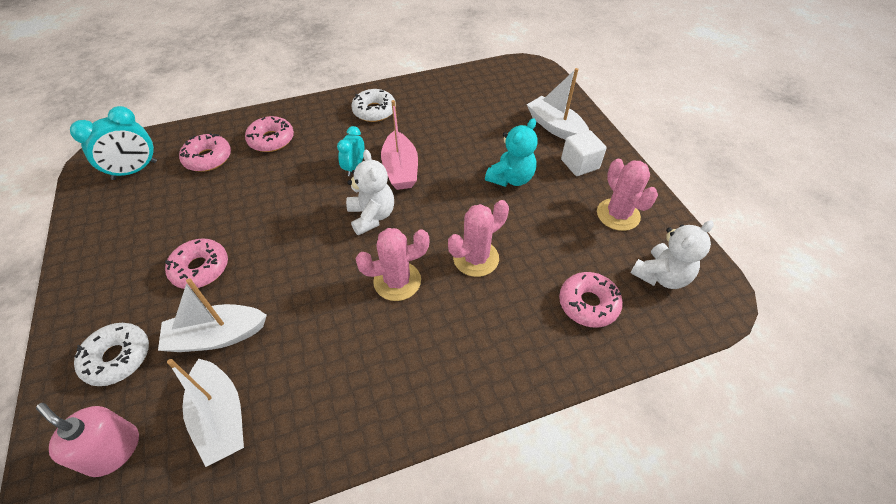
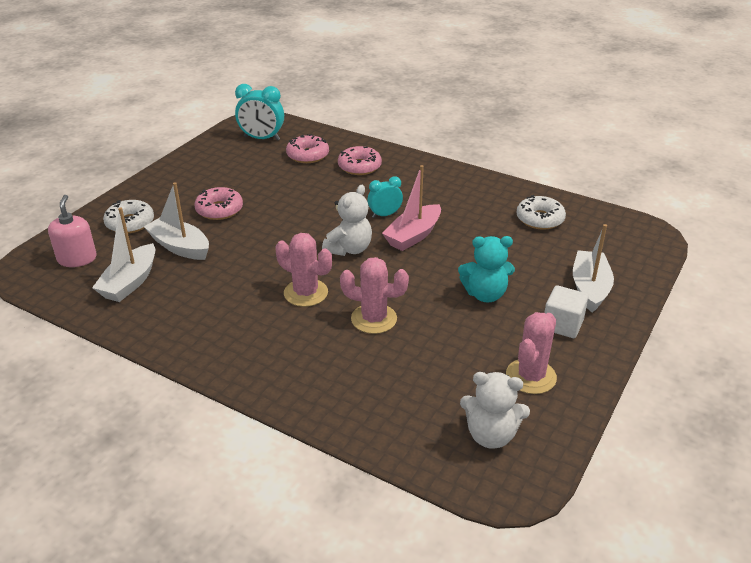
camera: 50 degrees right, 15 degrees down
white donut [351,89,396,122] -> white donut moved to [516,195,566,230]
pink donut [559,272,623,328] -> none

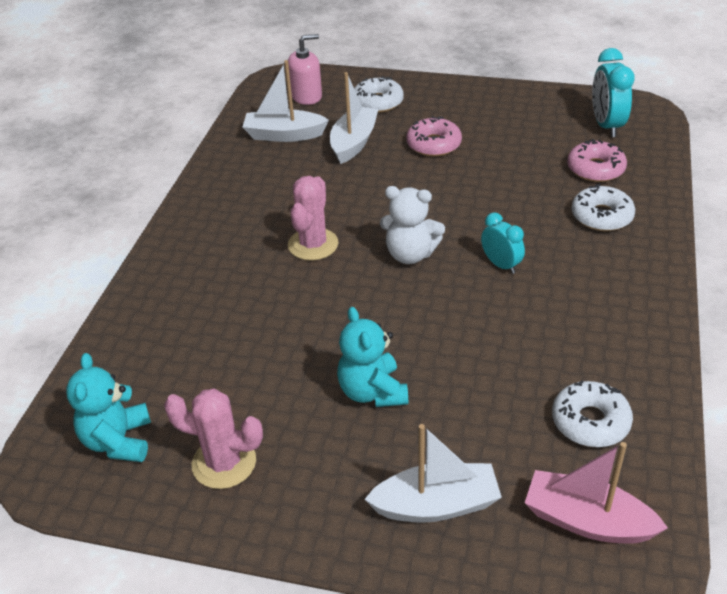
camera: 75 degrees right, 5 degrees up
pink donut [338,146,382,175] -> white donut [571,184,635,231]
pink cactus [340,257,409,334] -> none
pink boat [382,165,441,251] -> pink boat moved to [525,442,668,544]
white teddy bear [460,372,530,449] -> turquoise teddy bear [66,353,151,462]
white cube [544,285,589,338] -> none

